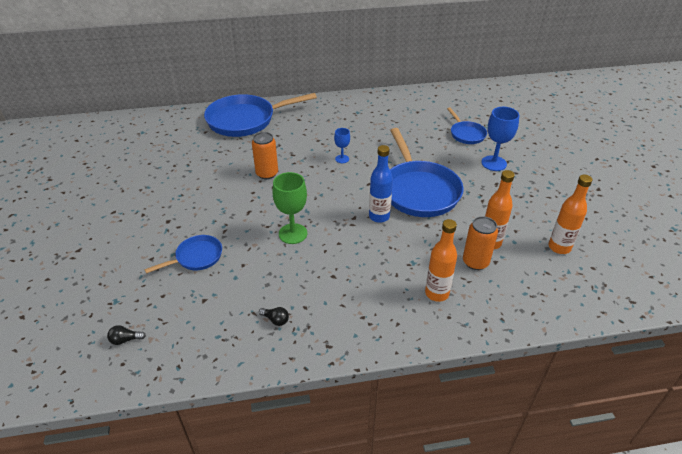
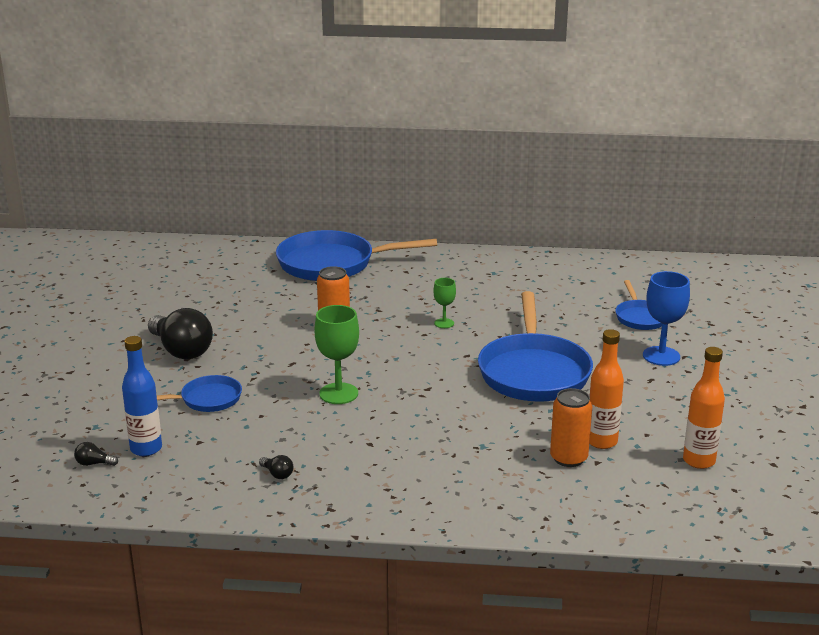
camera: 15 degrees right, 15 degrees down
blue goblet [334,128,350,163] -> green goblet [434,278,456,328]
blue bottle [369,145,393,223] -> blue bottle moved to [122,336,162,456]
orange bottle [425,219,457,302] -> none
none -> black light bulb [148,308,213,359]

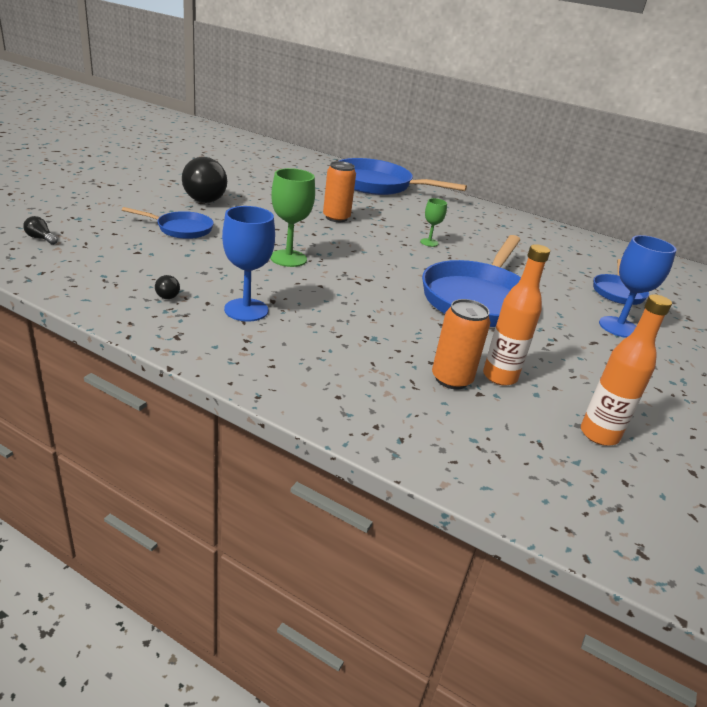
camera: 20 degrees right, 5 degrees up
blue bottle [122,336,162,456] -> none
none -> blue goblet [222,206,275,322]

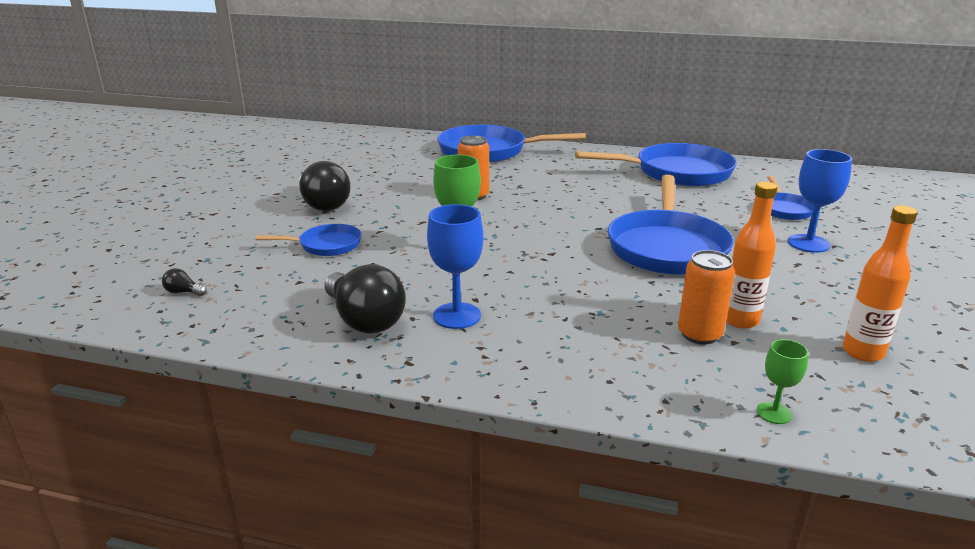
camera: 10 degrees left, 5 degrees down
black light bulb [155,275,180,299] -> black light bulb [324,264,406,333], size x2.50
green goblet [420,198,447,247] -> green goblet moved to [757,339,808,424]
none -> blue pan [575,143,737,186]

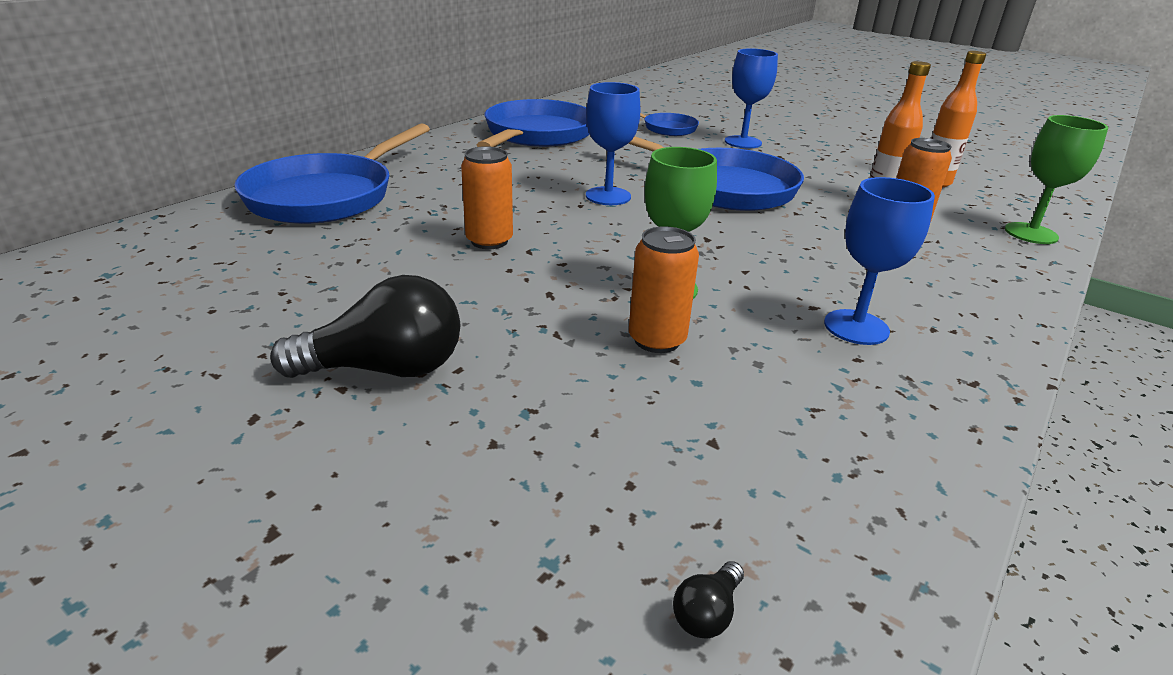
camera: 70 degrees left, 5 degrees up
blue pan [255,224,362,256] -> none
black light bulb [324,264,406,333] -> none
green goblet [757,339,808,424] -> green goblet [1005,115,1108,244], size x1.76
none -> blue goblet [586,82,641,205]
none -> orange can [629,226,699,353]

